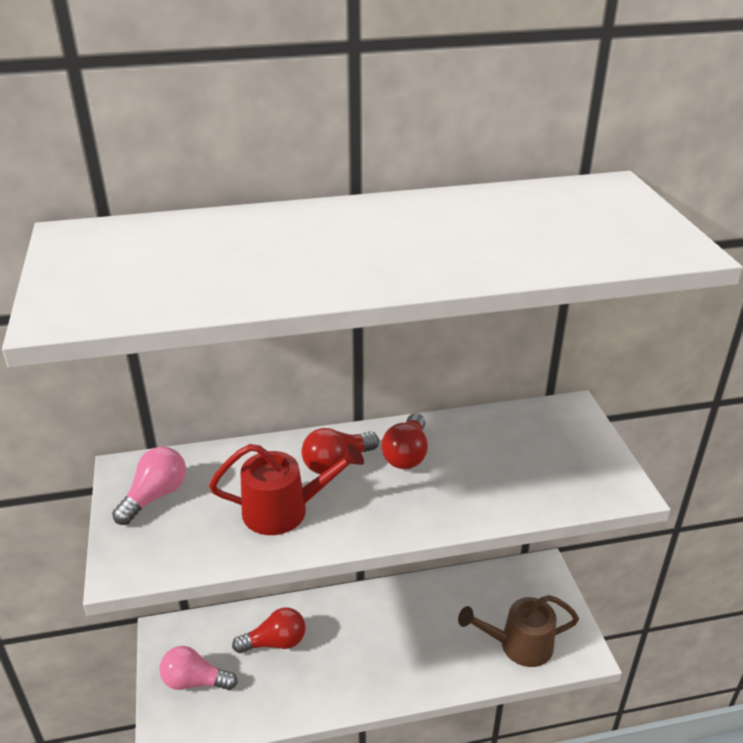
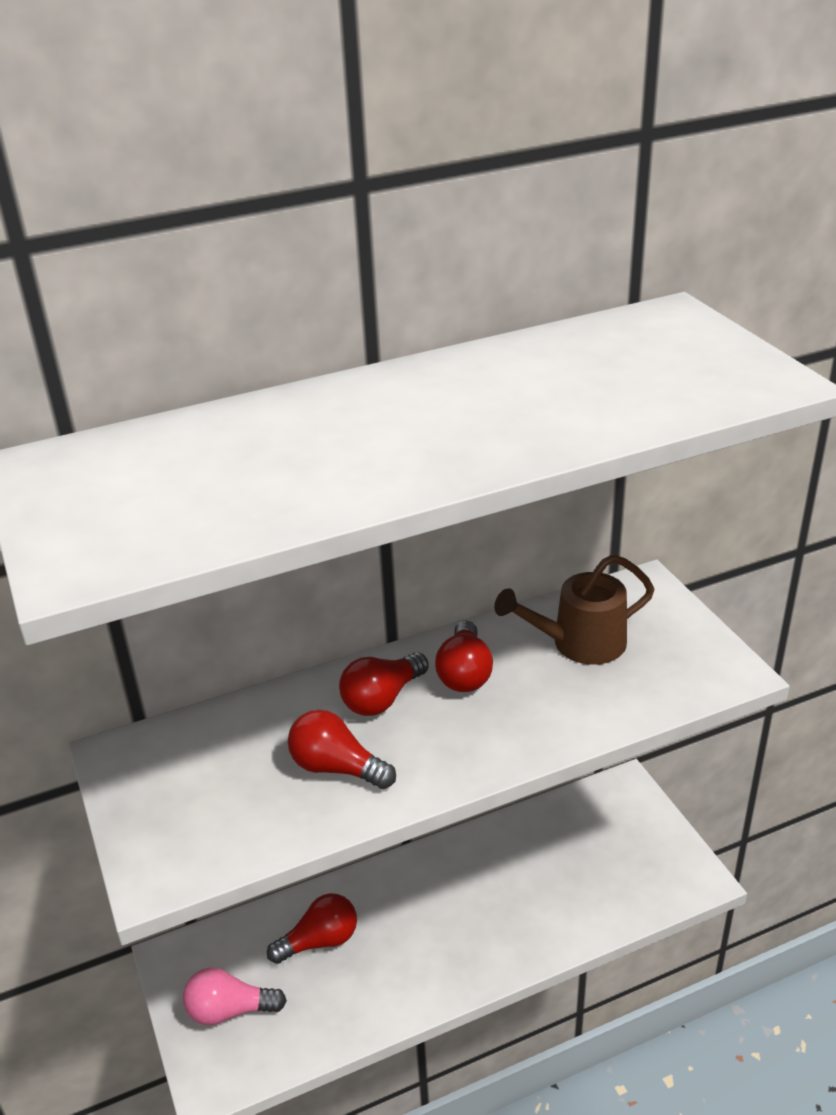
camera: 10 degrees left, 0 degrees up
pink light bulb [112,447,186,525] -> none
red watering can [209,443,364,535] -> red light bulb [288,710,396,789]
brown watering can [458,595,579,667] -> brown watering can moved to [494,555,655,665]

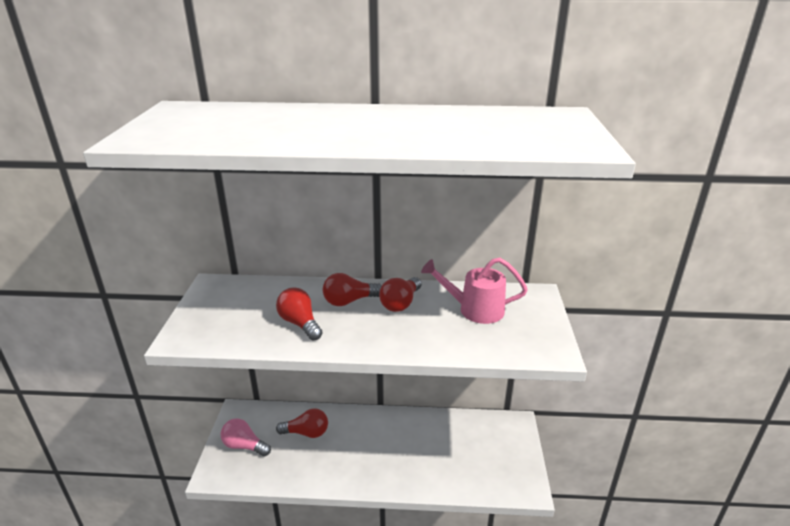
camera: 25 degrees right, 5 degrees down
brown watering can [494,555,655,665] -> pink watering can [421,258,528,324]

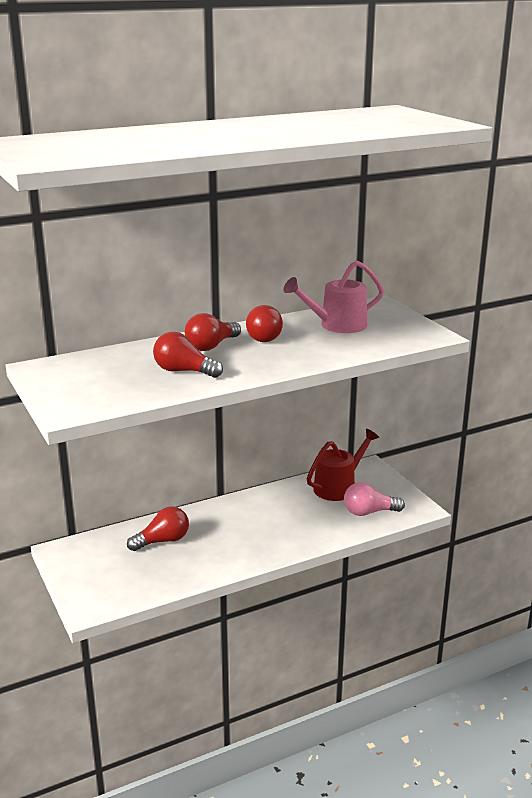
camera: 30 degrees left, 5 degrees down
pink light bulb [221,418,271,456] -> pink light bulb moved to [344,482,405,516]
none -> red watering can [307,429,379,501]

